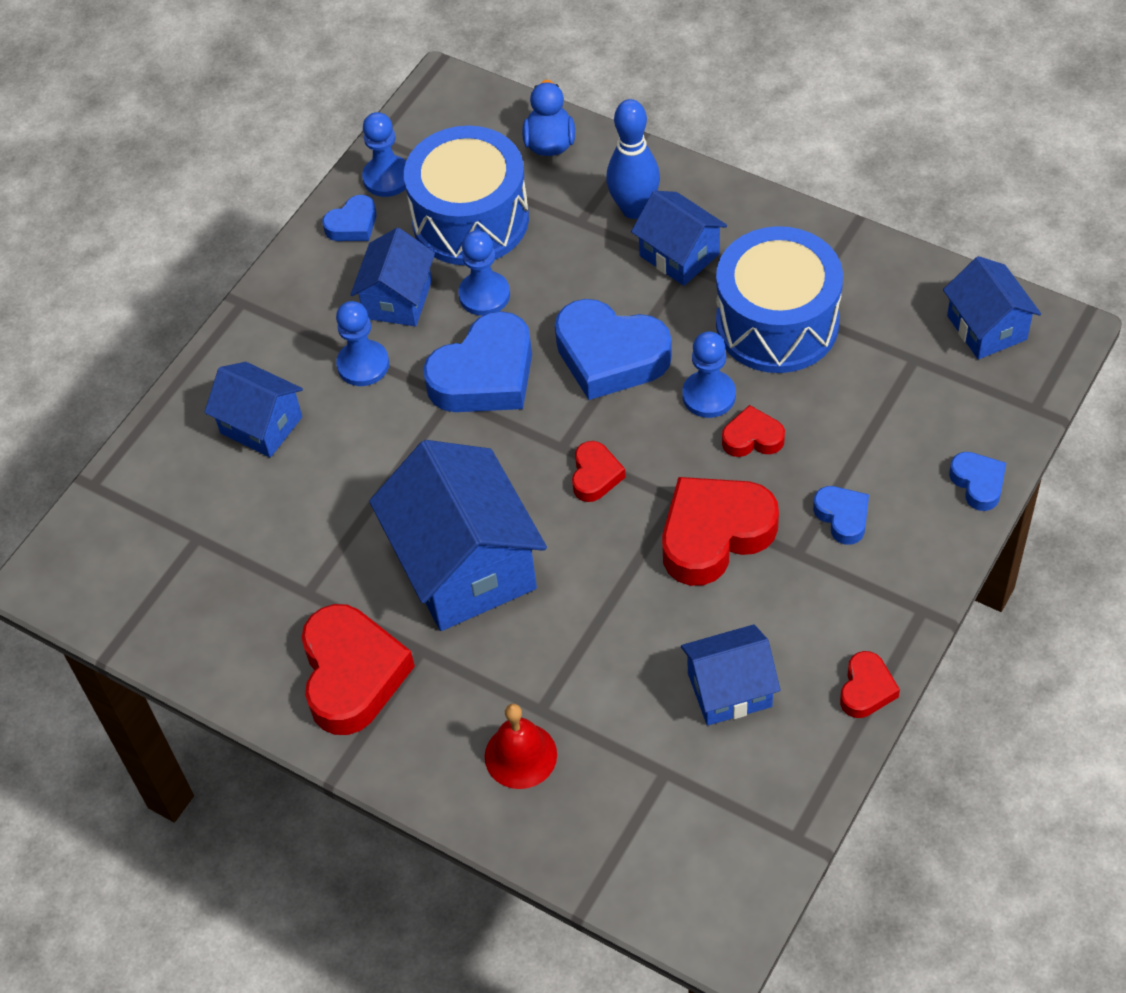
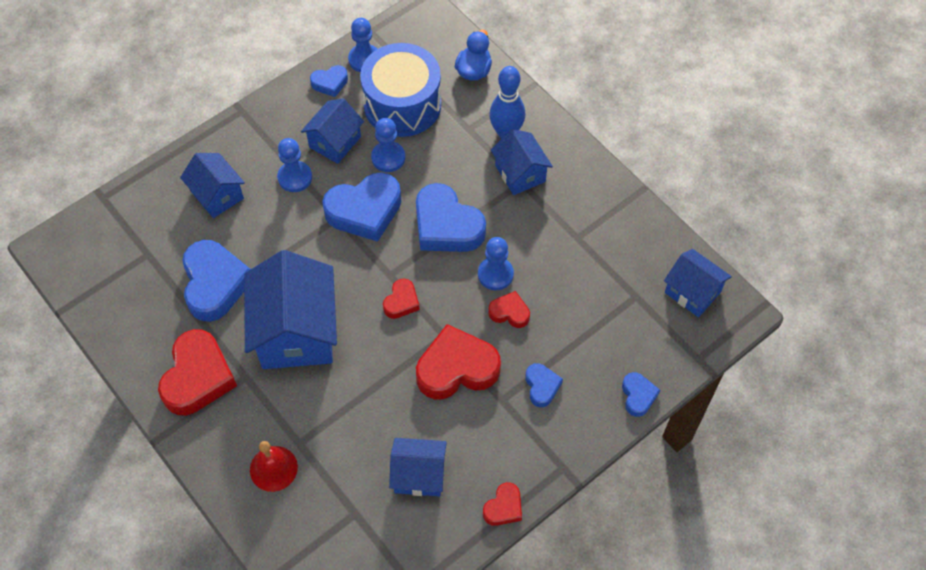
camera: 15 degrees right, 5 degrees up
blue drum [716,226,843,373] -> none
blue house [943,256,1041,359] -> blue house turned 45 degrees counterclockwise [664,249,732,317]
none -> blue heart [182,240,251,322]

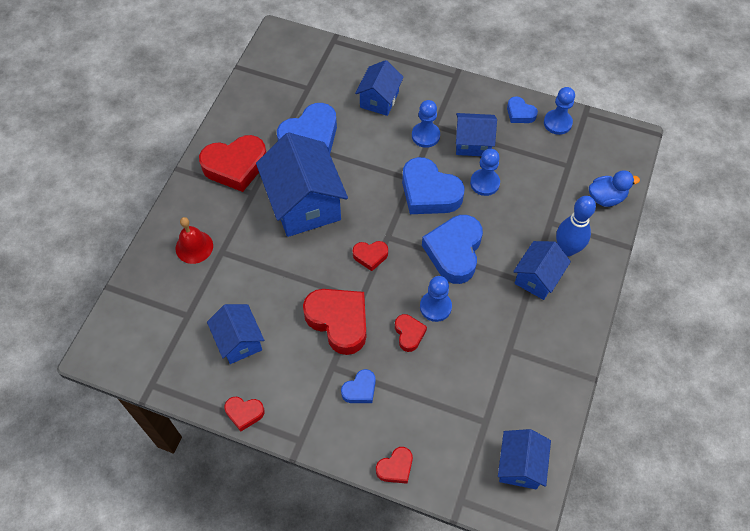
camera: 60 degrees right, 0 degrees up
blue house [244,250,337,369] -> blue house turned 75 degrees counterclockwise [256,132,348,237]
blue drum [360,43,441,137] -> none
blue heart [622,372,660,417] -> red heart [376,447,413,484]

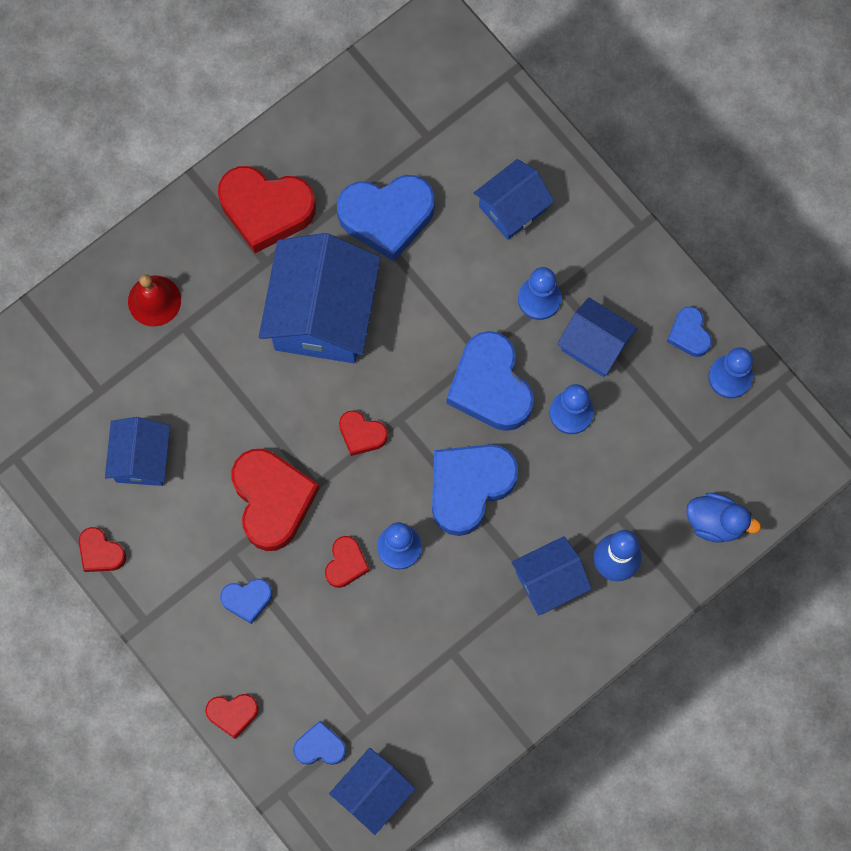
camera: 30 degrees right, 15 degrees up
none -> blue heart [293,721,346,765]

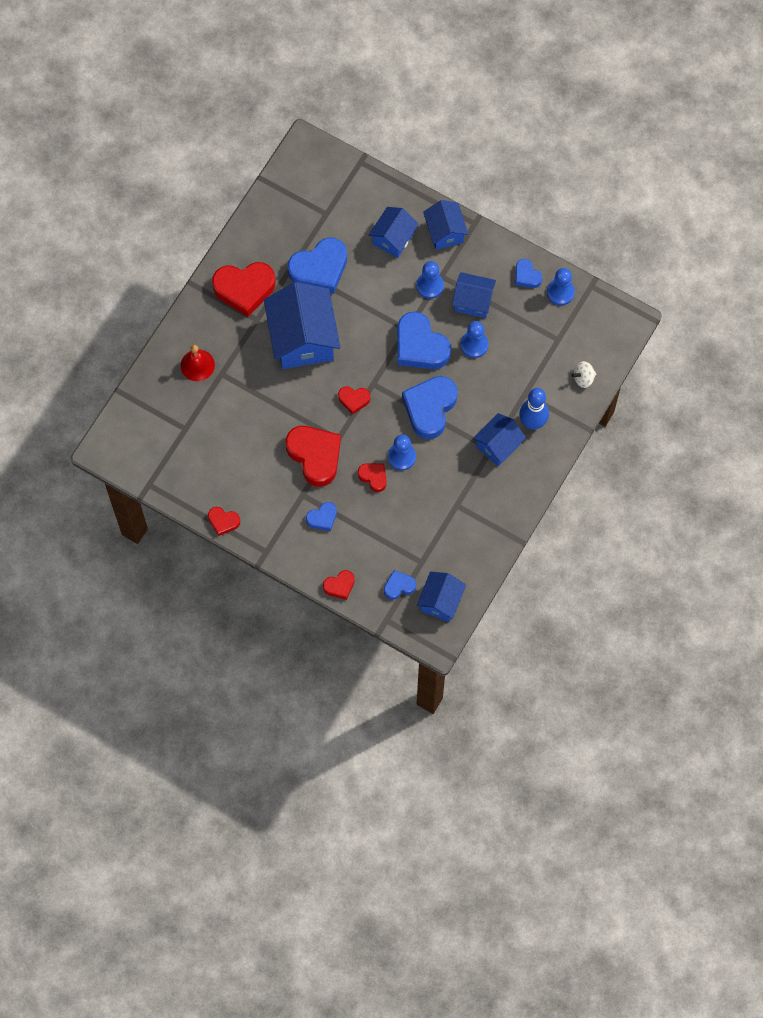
camera: 20 degrees left, 5 degrees down
blue house [105,417,170,486] -> blue house moved to [423,200,469,250]
red heart [325,536,370,588] -> red heart turned 45 degrees counterclockwise [358,464,387,492]
blue duck [686,493,761,543] -> white spinning top [571,361,596,388]

